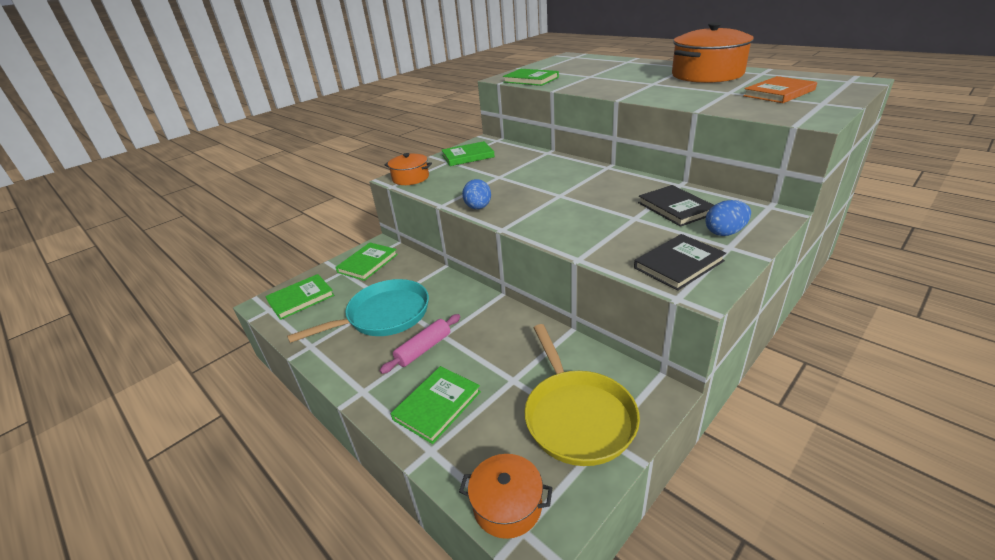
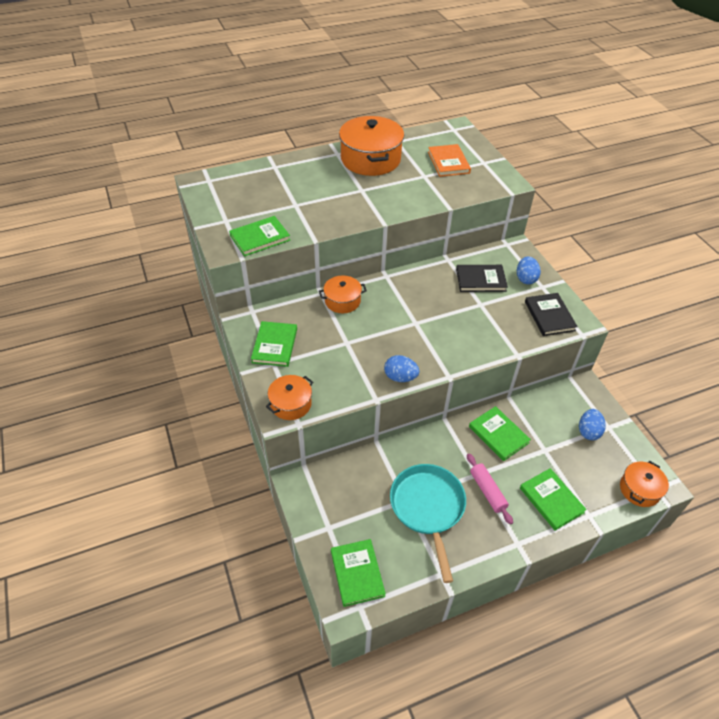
camera: 70 degrees left, 15 degrees up
green book [335,243,398,281] -> green book moved to [469,406,531,461]
yellow pan [525,324,640,466] -> blue egg [579,409,606,440]
none -> orange pot [319,276,367,313]

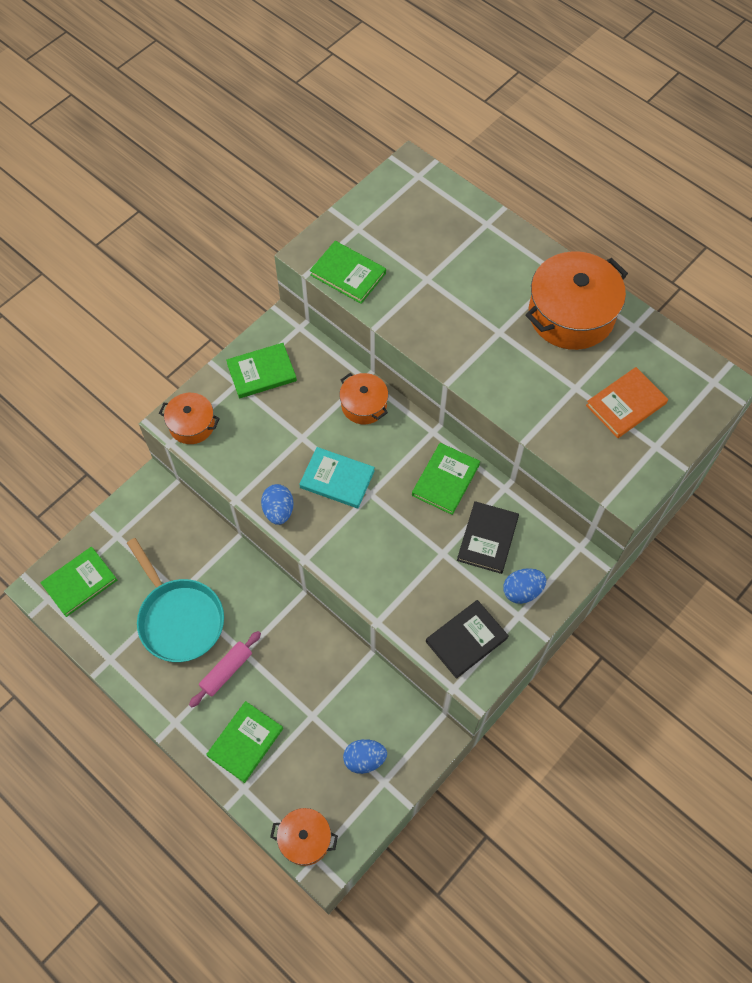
camera: 65 degrees right, 15 degrees up
turquoise pan [390,464,466,583] -> turquoise pan turned 90 degrees clockwise [127,538,224,662]
black book [456,265,508,292] -> black book turned 45 degrees clockwise [457,501,519,574]
green book [469,406,531,461] -> green book moved to [412,443,480,515]
none -> turquoise book [299,447,375,508]

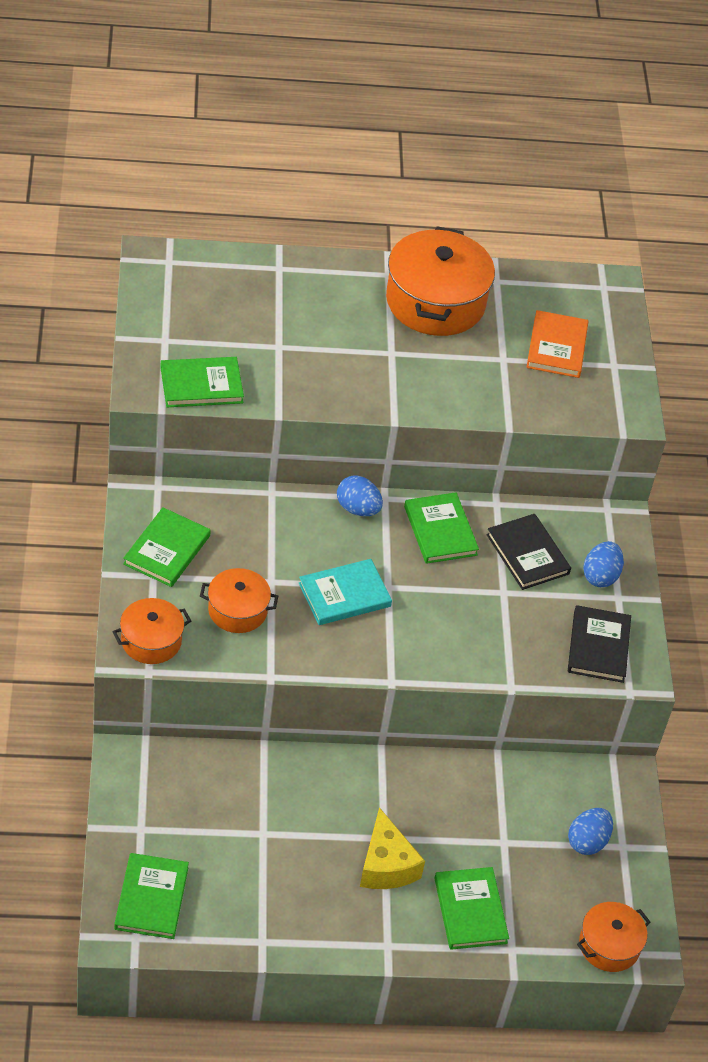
camera: 50 degrees left, 15 degrees down
turquoise pan [127,538,224,662] -> none
pink rolling pin [189,631,261,707] -> yellow cheese [360,807,425,889]
blue egg [261,484,294,525] -> blue egg moved to [337,476,383,516]
orange pot [339,373,388,424] -> orange pot moved to [200,568,278,633]

